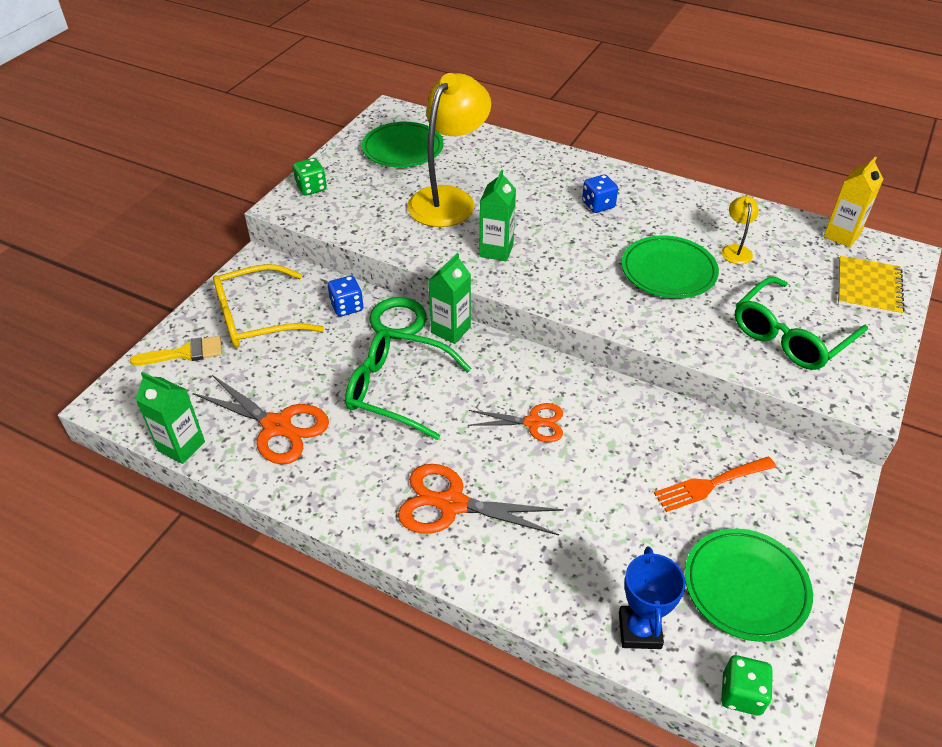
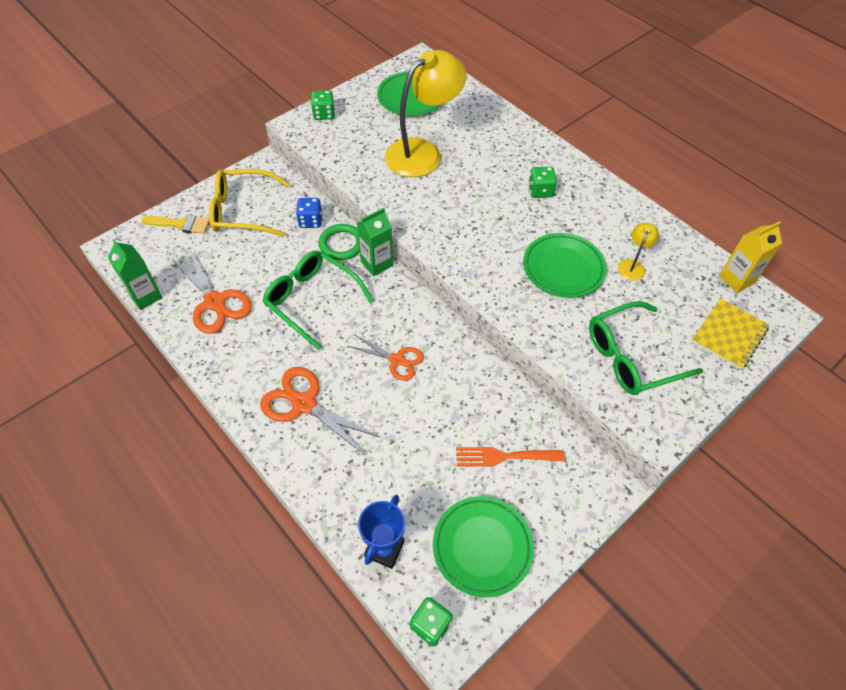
camera: 20 degrees right, 10 degrees up
green carton [479,170,516,261] -> none
blue dice [582,174,618,213] -> green dice [528,167,557,198]

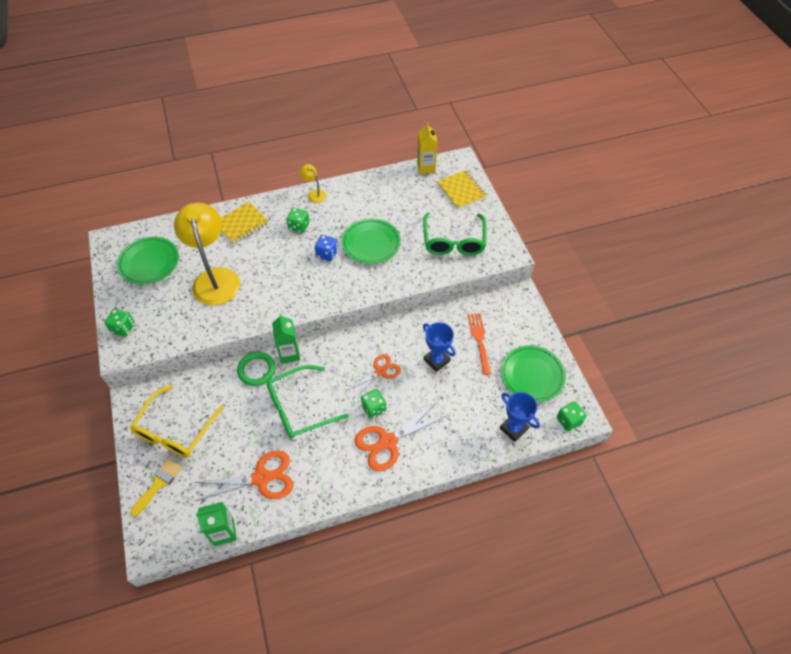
camera: 65 degrees left, 0 degrees up
blue dice [296,198,322,228] -> blue dice moved to [315,235,338,261]
orange fork [456,447,564,466] -> orange fork turned 150 degrees clockwise [468,313,491,375]
yellow lamp [618,223,659,281] -> yellow lamp moved to [300,164,326,203]
none -> yellow notebook [221,202,269,244]
none -> green dice [361,389,386,419]
none -> blue trophy [423,322,456,372]

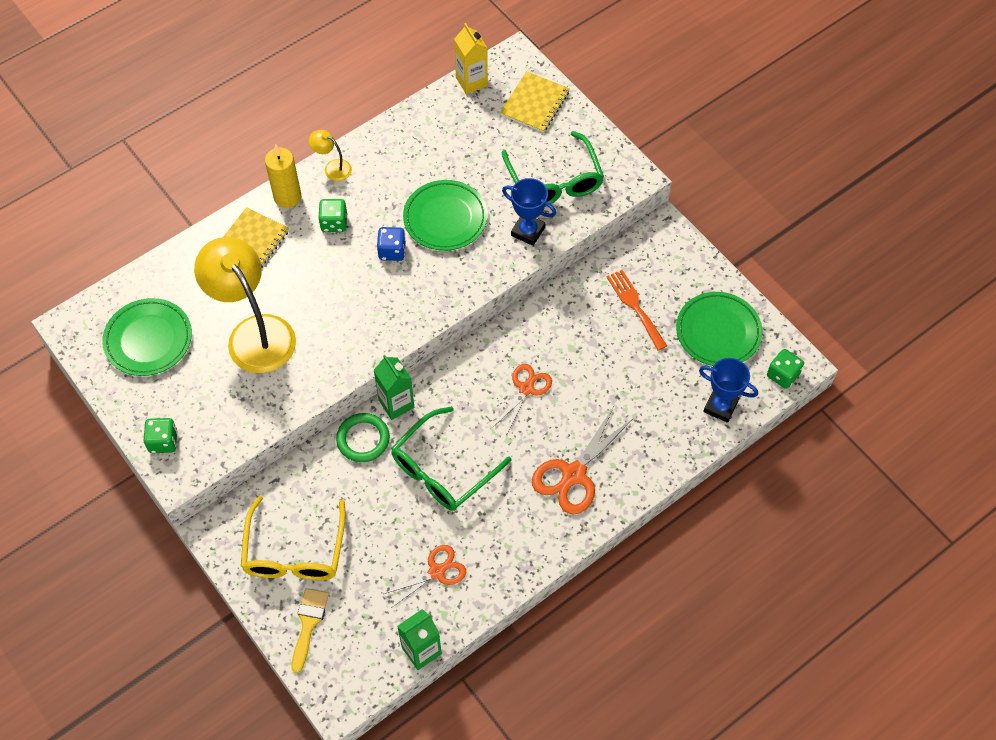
camera: 20 degrees left, 5 degrees up
orange scissors [193,450,293,501] -> orange scissors [384,545,466,607], size x0.65
green dice [361,389,386,419] -> none
blue trophy [423,322,456,372] -> blue trophy moved to [502,178,556,246]
yellow notebook [437,170,487,209] -> yellow notebook turned 75 degrees clockwise [500,71,570,133]
none -> yellow candle [265,145,301,208]

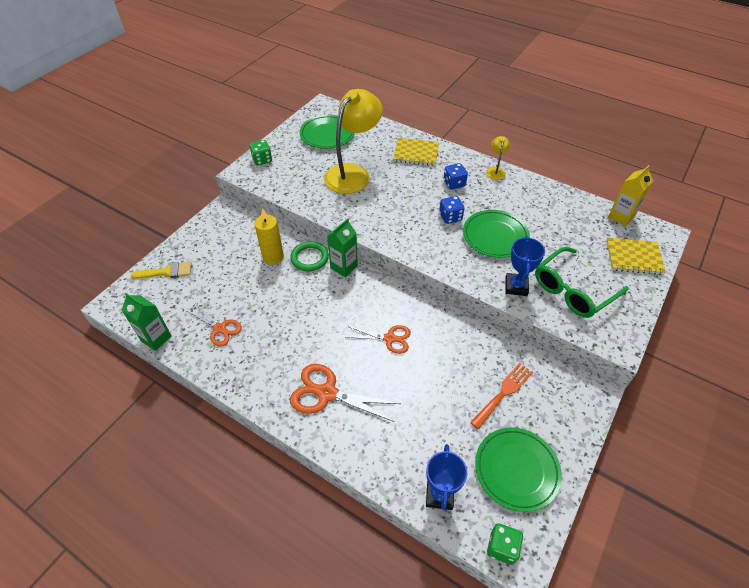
camera: 70 degrees right, 10 degrees down
yellow glasses [241,496,346,580] -> none
yellow candle [265,145,301,208] -> yellow candle moved to [254,208,284,265]
green dice [318,199,347,232] -> blue dice [443,163,468,190]
green glasses [391,406,511,511] -> none

